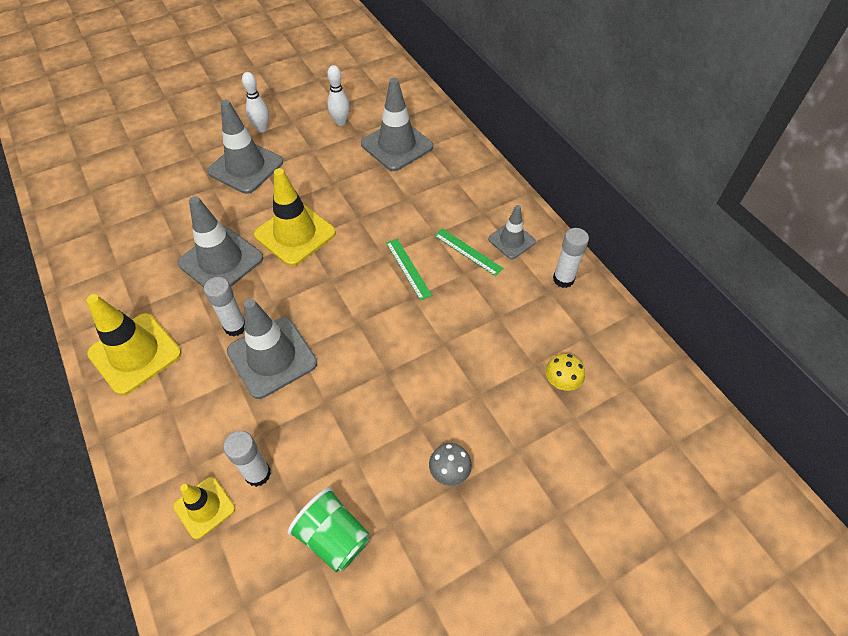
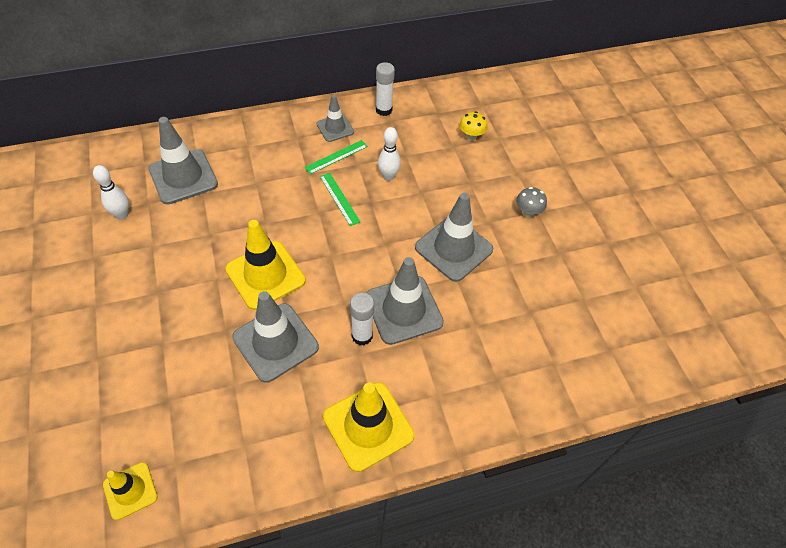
camera: 80 degrees left, 0 degrees up
yellow traffic cone [173,477,235,539] -> yellow traffic cone moved to [103,462,158,520]
grey traffic cone [207,100,283,194] -> grey traffic cone moved to [415,193,493,282]
white glue stick [223,431,271,487] -> none
white bowling pin [242,72,269,132] -> white bowling pin moved to [378,127,401,181]
green cup [287,487,370,572] -> none
green ruler [386,239,432,300] -> green ruler turned 75 degrees clockwise [320,173,360,226]

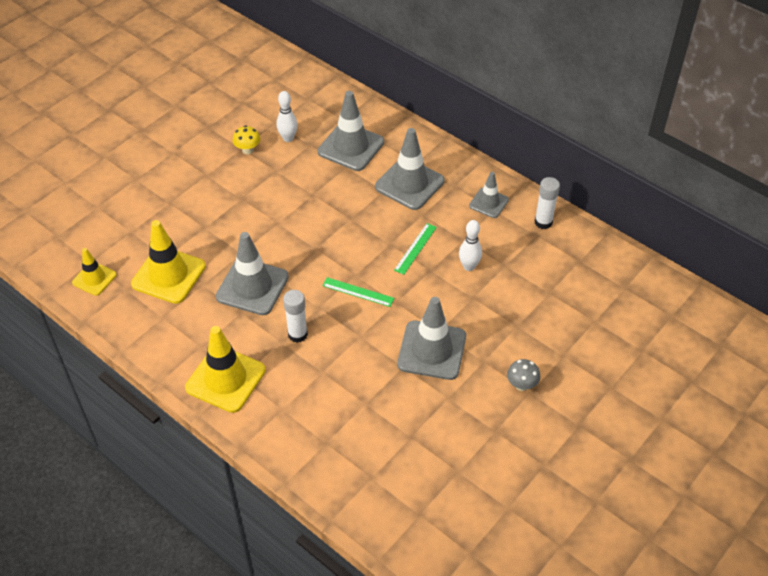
camera: 60 degrees right, 5 degrees down
yellow traffic cone [225,220,306,310] -> yellow traffic cone moved to [131,220,206,304]
green ruler [304,140,368,174] -> green ruler moved to [322,277,394,307]
grey traffic cone [366,257,444,345] -> grey traffic cone moved to [375,128,445,210]
yellow mushroom [460,111,487,141] -> yellow mushroom moved to [233,125,260,154]

